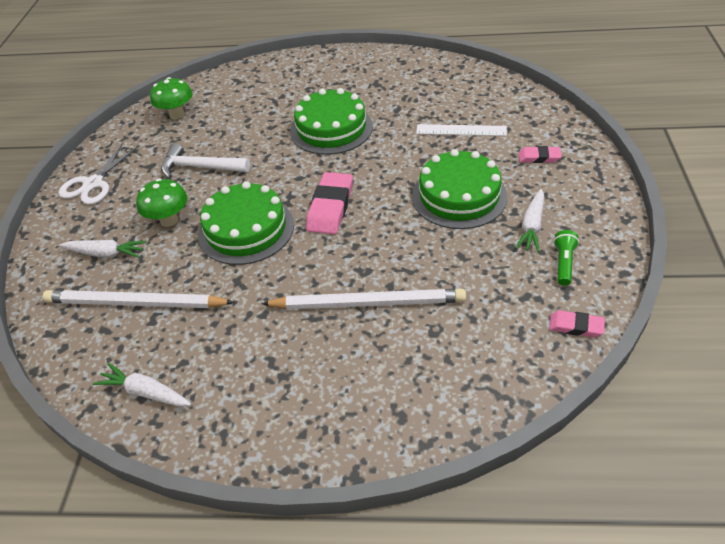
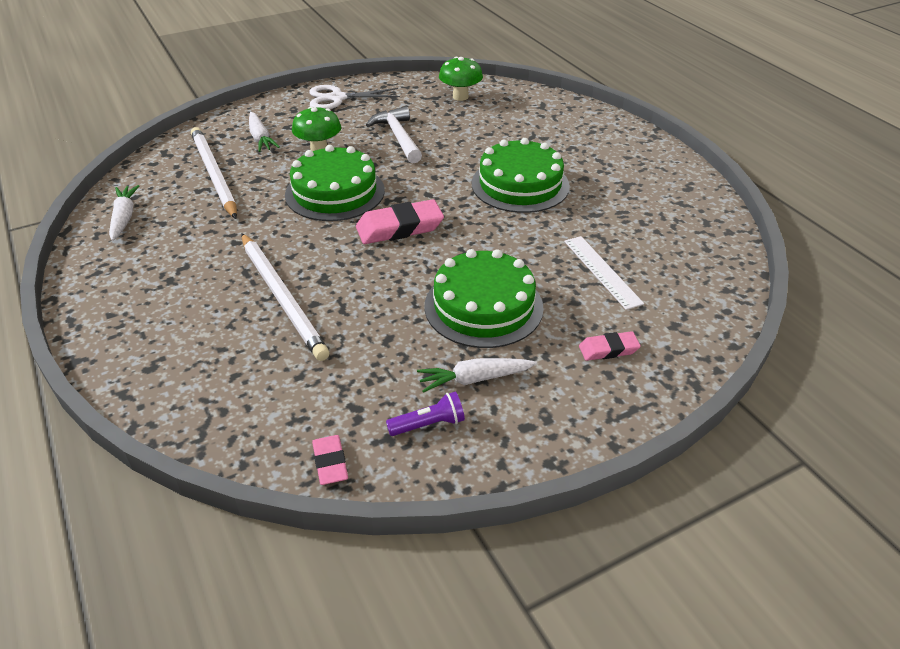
camera: 55 degrees right, 5 degrees down
pink eraser [518,146,562,163] -> pink eraser turned 75 degrees counterclockwise [579,331,641,361]
green flashlight [553,230,579,286] -> purple flashlight [386,392,465,436]

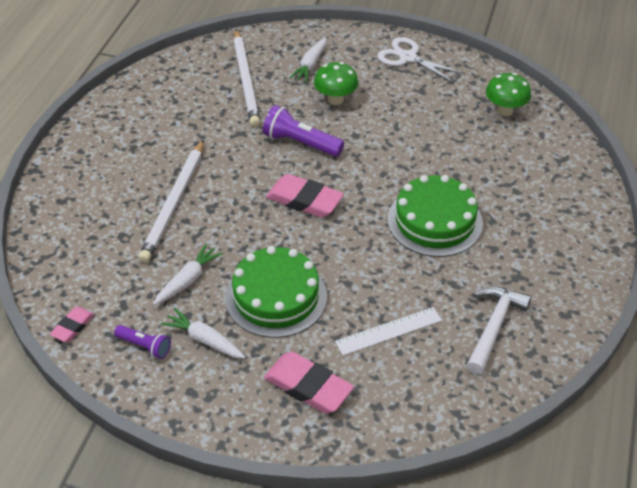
camera: 45 degrees right, 5 degrees up
white carrot [109,185,139,241] -> white carrot moved to [153,244,223,305]
white pencil [191,127,237,219] -> white pencil turned 150 degrees clockwise [233,30,260,127]
green cake [285,145,385,221] -> purple flashlight [263,105,344,157]
white hammer [366,106,422,163] -> white hammer moved to [467,286,531,374]
white ruler [564,236,644,310] -> white ruler turned 45 degrees clockwise [335,307,442,356]
pink eraser [579,331,641,361] -> pink eraser [264,352,354,414], size x1.78

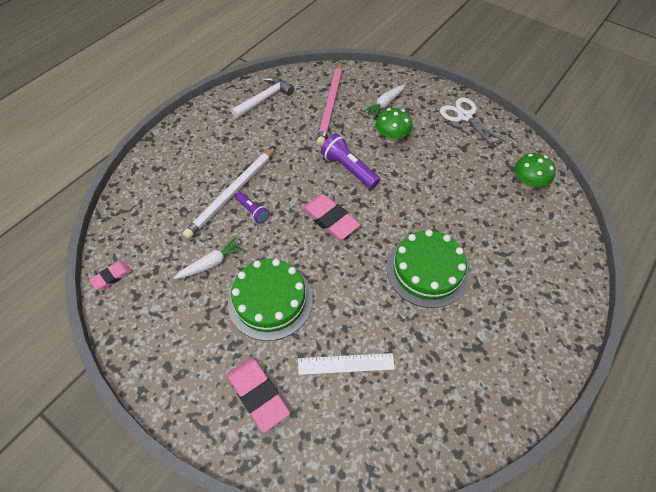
camera: 20 degrees right, 10 degrees up
purple flashlight [114,325,171,359] -> purple flashlight moved to [235,192,269,224]
white carrot [161,308,245,359] -> none
white pencil [233,30,260,127] -> pink pencil [317,62,342,146]
white hammer [467,286,531,374] -> white hammer moved to [231,77,294,119]

